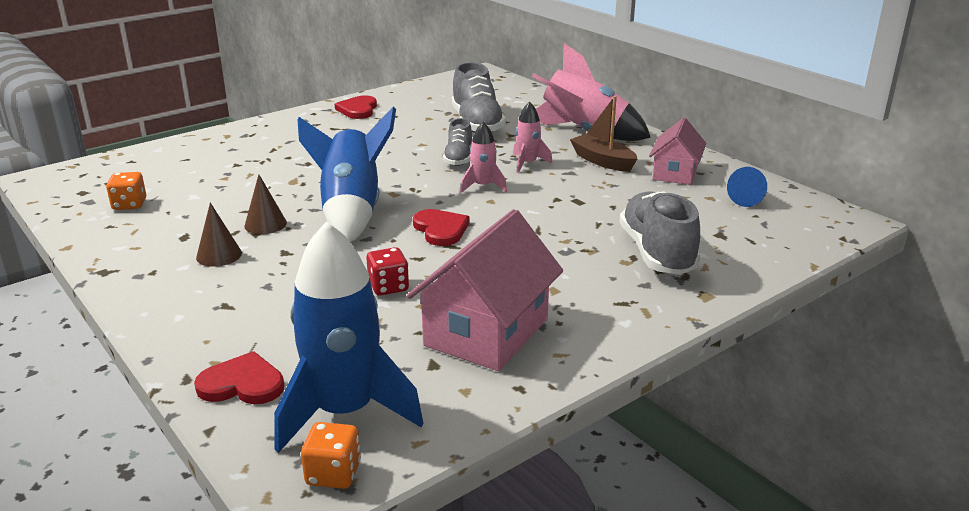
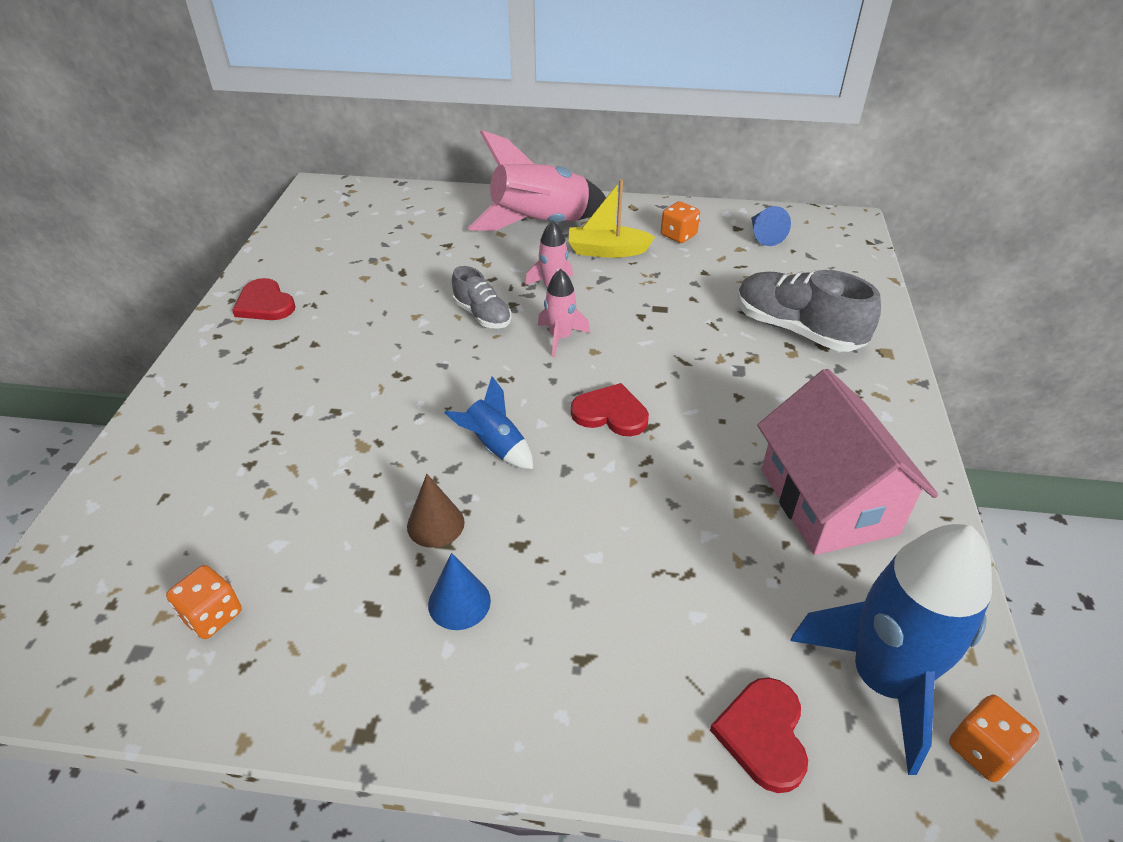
camera: 45 degrees left, 15 degrees up
red heart [194,351,284,404] -> red heart turned 45 degrees counterclockwise [710,677,808,793]
brown cone [196,203,242,267] -> blue cone [428,553,491,630]
blue rocket [297,107,396,242] -> blue rocket [444,376,533,469], size x0.49
red dice [367,247,409,296] -> none
grey shoe [452,62,506,133] -> none
brown boat [570,96,637,172] -> yellow boat [568,179,655,258]
pink house [649,118,706,185] -> orange dice [661,201,700,243]

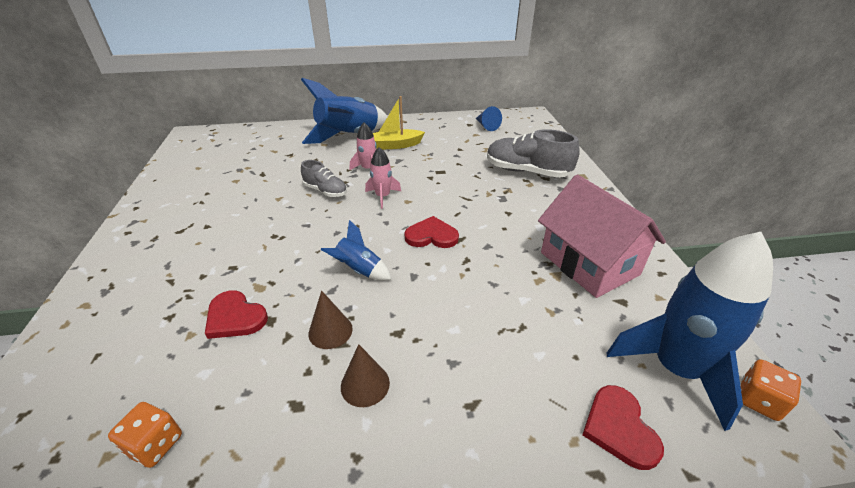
camera: 15 degrees left, 5 degrees down
red heart [232,278,296,320] -> red heart moved to [205,291,268,339]
blue cone [428,553,491,630] -> brown cone [341,344,390,407]
pink rocket [468,130,606,231] -> blue rocket [301,78,388,144]
orange dice [661,201,700,243] -> none

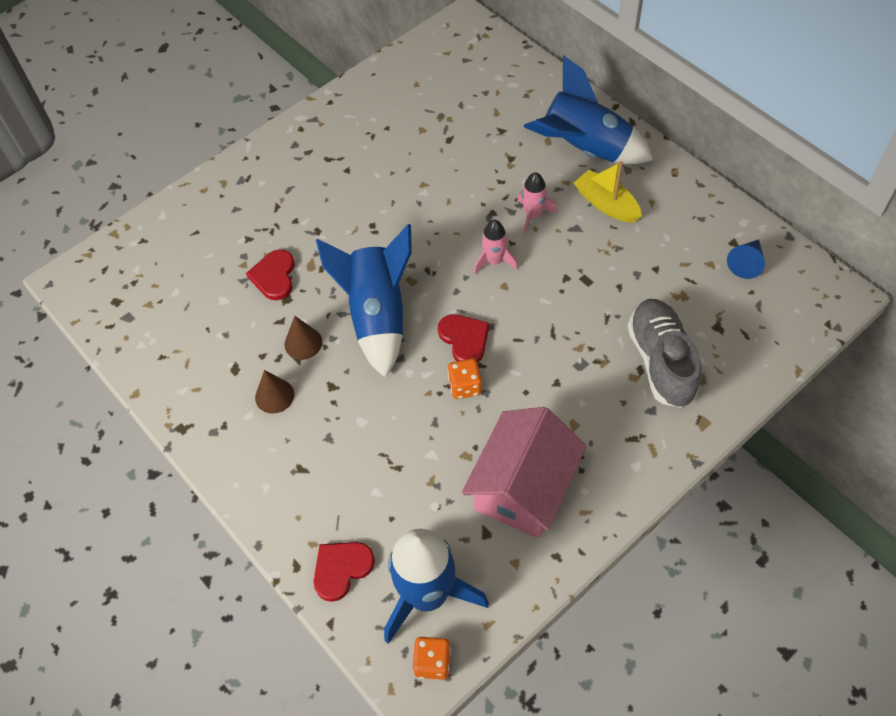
camera: 60 degrees right, 20 degrees up
orange dice [108,402,182,468] -> orange dice moved to [447,359,482,399]
grey shoe [301,160,347,197] -> none
blue rocket [321,220,391,280] -> blue rocket [316,224,412,377], size x2.04

